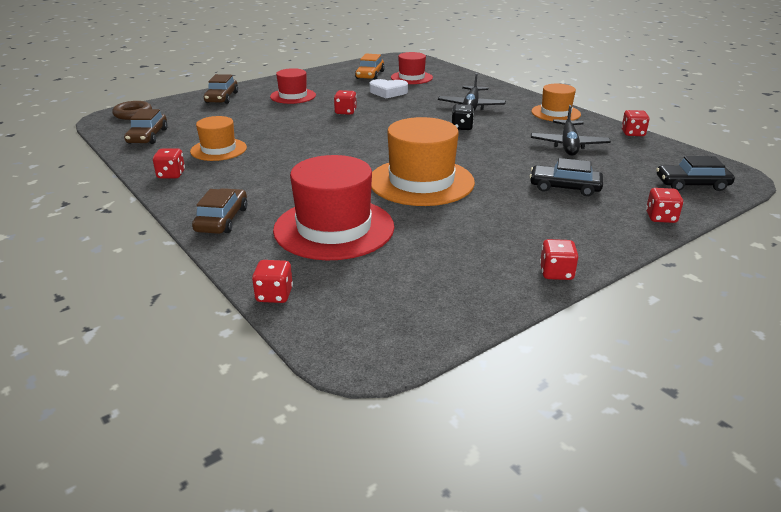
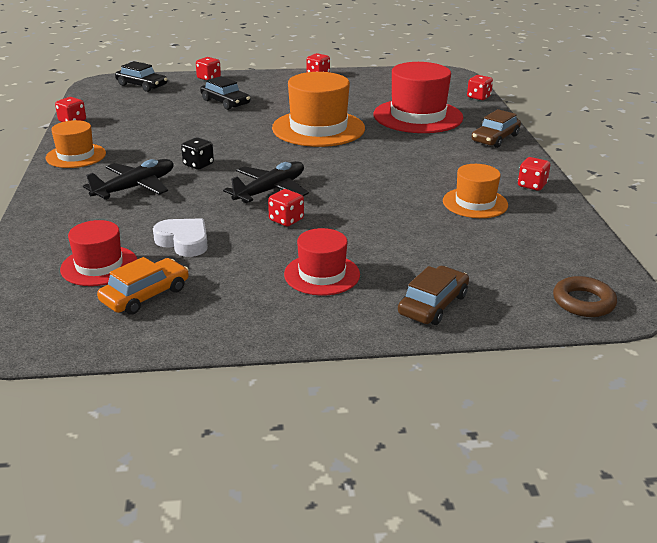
camera: 150 degrees left, 0 degrees up
brown car [124,109,168,144] -> none
black plane [531,105,611,156] -> black plane moved to [223,161,309,203]

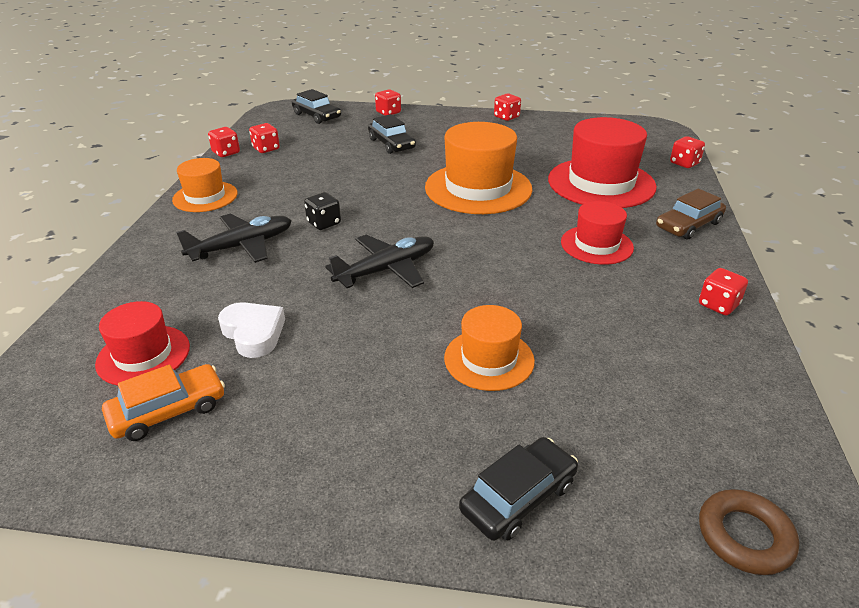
camera: 15 degrees right, 5 degrees up
red dice [268,189,304,226] -> red dice moved to [249,123,280,153]
red hat [284,228,360,296] -> red hat moved to [561,201,634,265]
brown car [398,266,469,325] -> black car [459,437,578,541]
orange hat [443,164,508,218] -> orange hat moved to [444,305,535,391]

